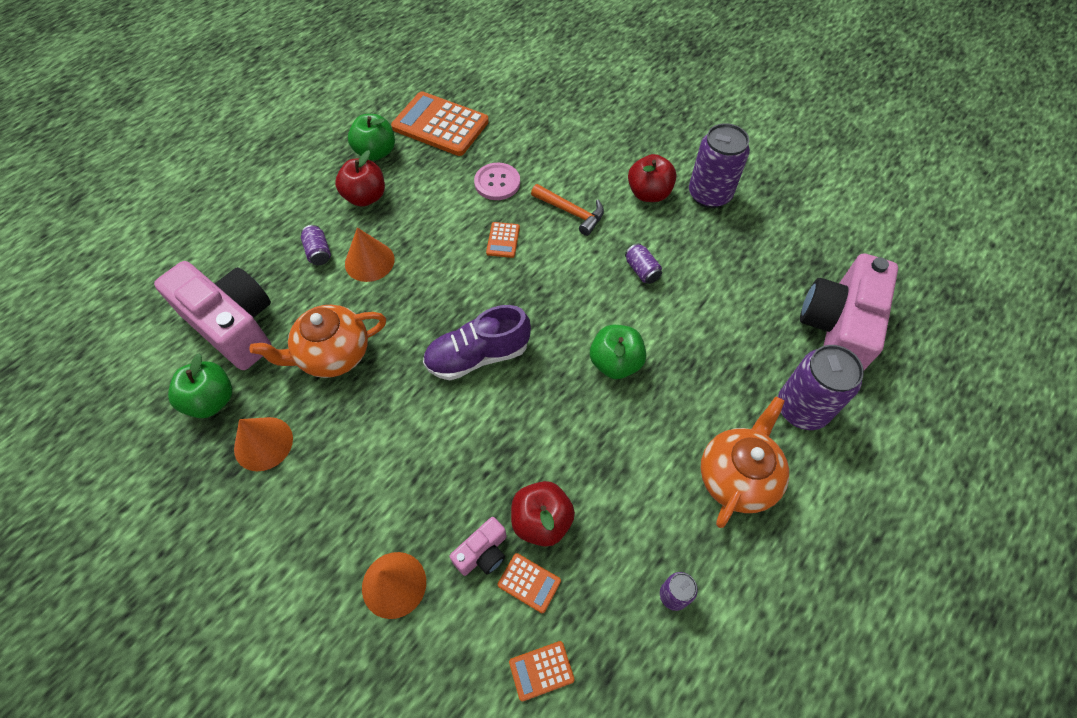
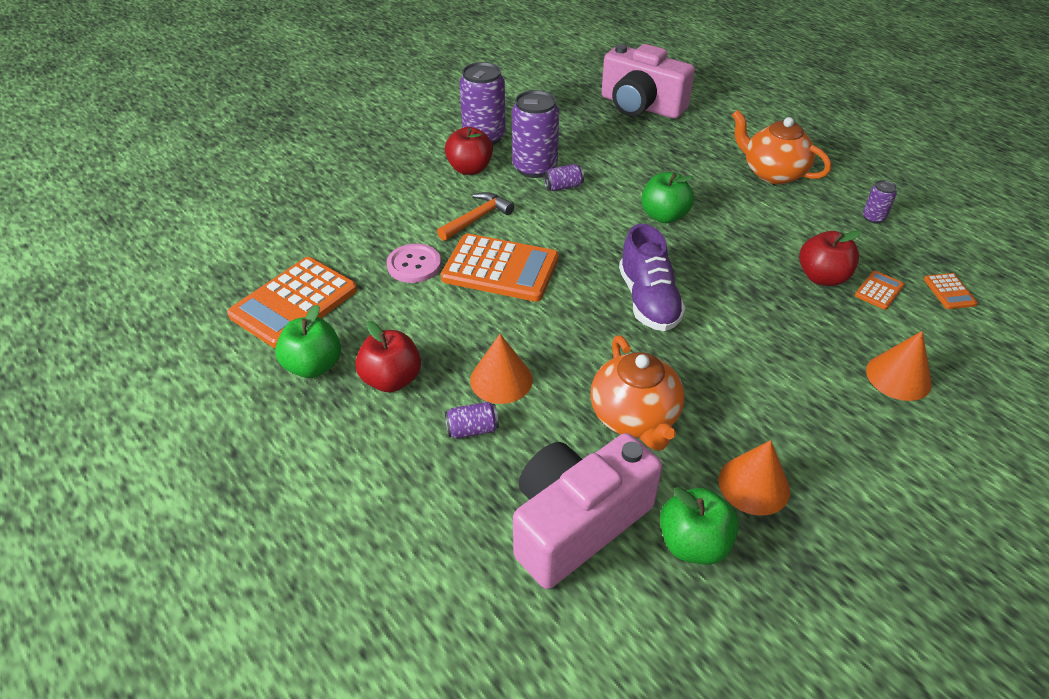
camera: 80 degrees left, 15 degrees down
pink camera [450,517,507,576] -> none
orange calculator [486,222,520,258] -> orange calculator [441,234,559,302], size x2.26
purple can [778,345,864,430] -> purple can moved to [512,90,559,178]

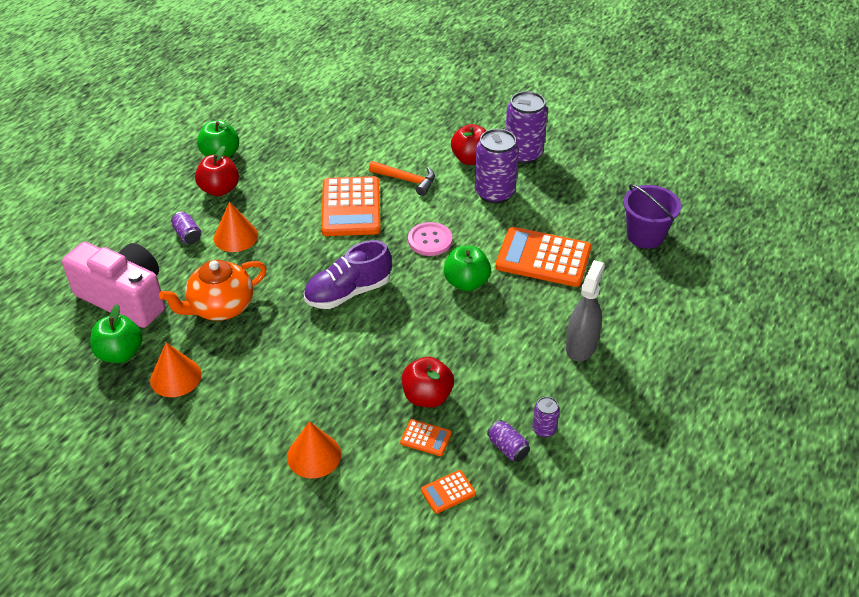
camera: 70 degrees right, 0 degrees up
orange calculator [227,257,357,348] -> orange calculator moved to [496,227,591,287]
pink button [387,244,441,283] -> pink button moved to [408,222,452,256]
purple can [543,164,584,191] -> purple can moved to [487,420,530,462]
pink camera [601,44,695,119] -> purple bucket [623,184,681,249]
orange teapot [732,110,831,184] -> grey spray bottle [566,260,605,361]

